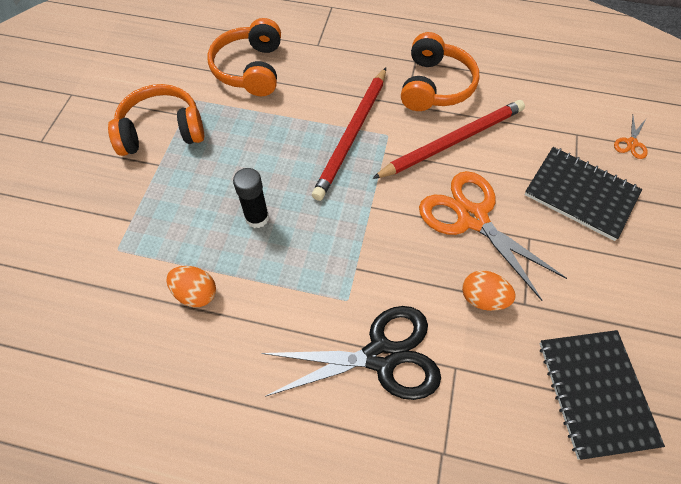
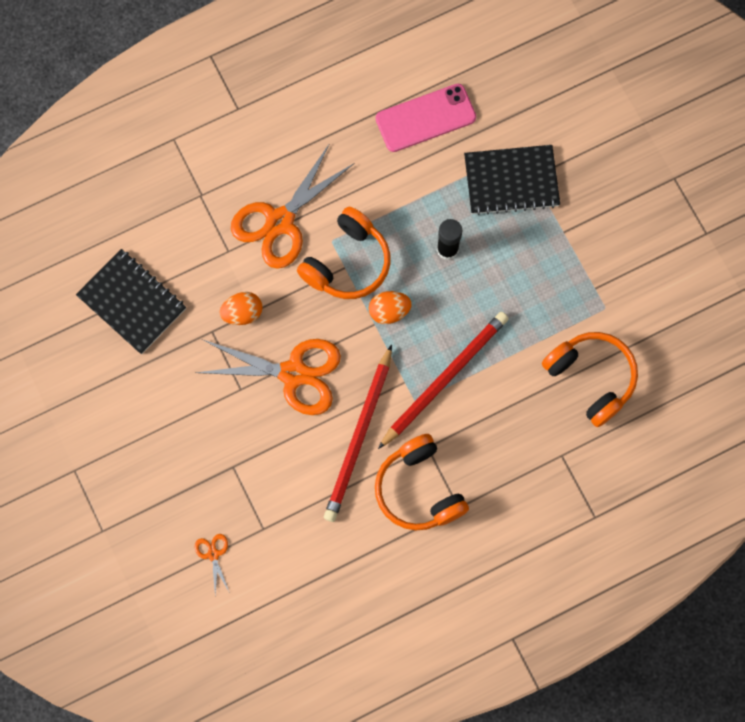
camera: 140 degrees right, 15 degrees up
orange headphones [108,84,204,156] -> orange headphones moved to [297,207,390,299]
orange egg [167,266,216,307] -> orange egg moved to [368,291,412,324]
black scissors [261,306,441,400] -> orange scissors [231,143,355,269]
red pencil [312,68,386,201] -> red pencil turned 60 degrees clockwise [378,312,509,449]
black notebook [524,147,642,241] -> black notebook moved to [464,145,560,215]
none -> pink phone [376,84,476,152]

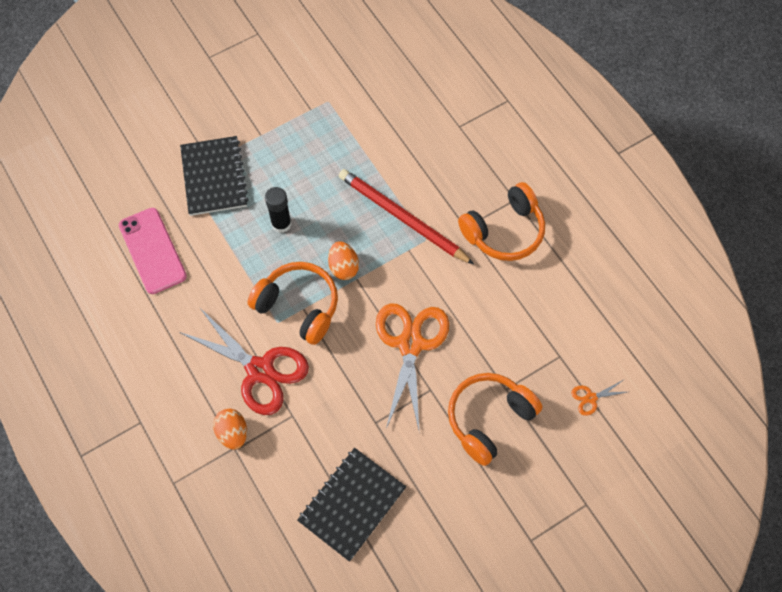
camera: 95 degrees left, 10 degrees down
orange egg [220,292,263,325] -> orange egg moved to [213,409,247,450]
orange scissors [231,143,355,269] -> red scissors [179,307,309,415]
red pencil [324,344,392,522] -> none
orange headphones [542,332,638,427] -> orange headphones moved to [448,373,542,466]

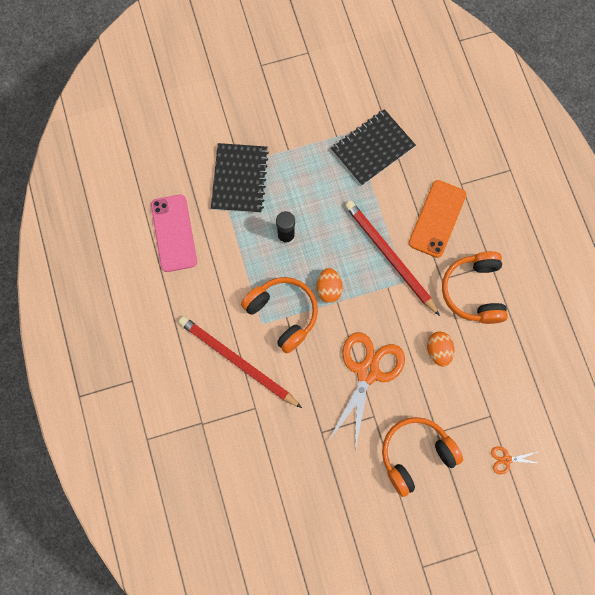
camera: 15 degrees right, 10 degrees up
red scissors [179,307,309,415] -> red pencil [178,316,302,408]
orange egg [213,409,247,450] -> orange egg moved to [427,331,454,367]
black notebook [297,448,406,562] -> black notebook moved to [331,109,416,186]
orange headphones [458,182,545,261] -> orange headphones turned 105 degrees clockwise [442,251,508,324]
none -> orange phone [409,180,467,258]

